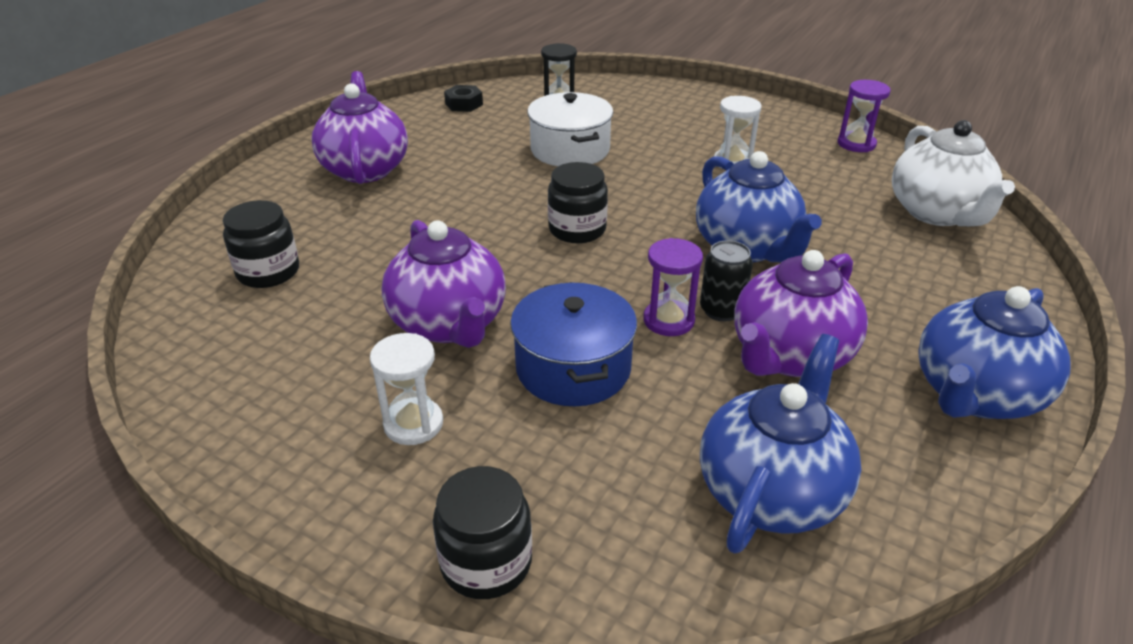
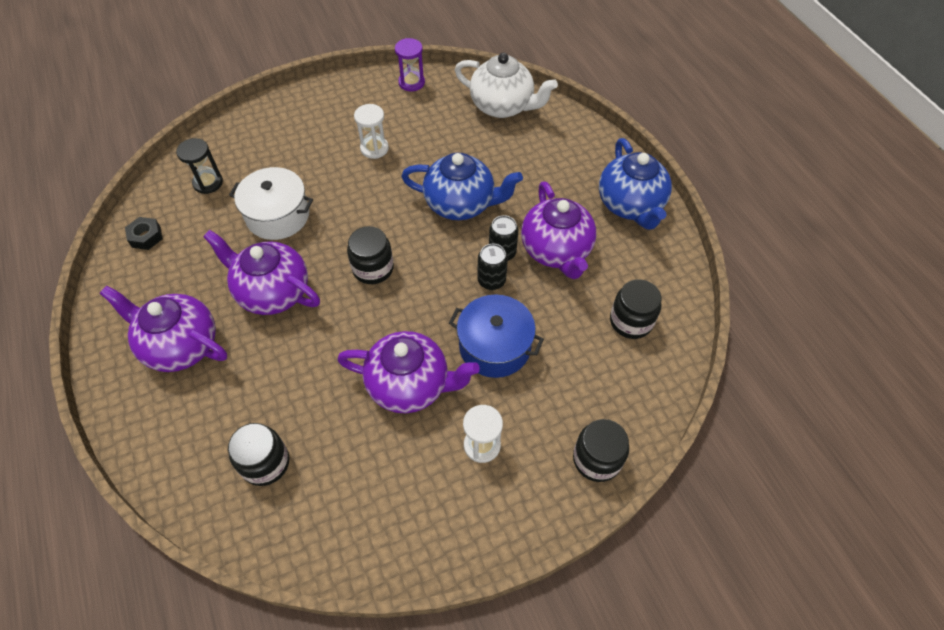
camera: 55 degrees left, 20 degrees up
purple hourglass [643,238,703,336] -> black can [477,244,508,290]
blue teapot [700,334,861,554] -> black jar [610,279,662,339]
none -> purple teapot [203,230,320,315]

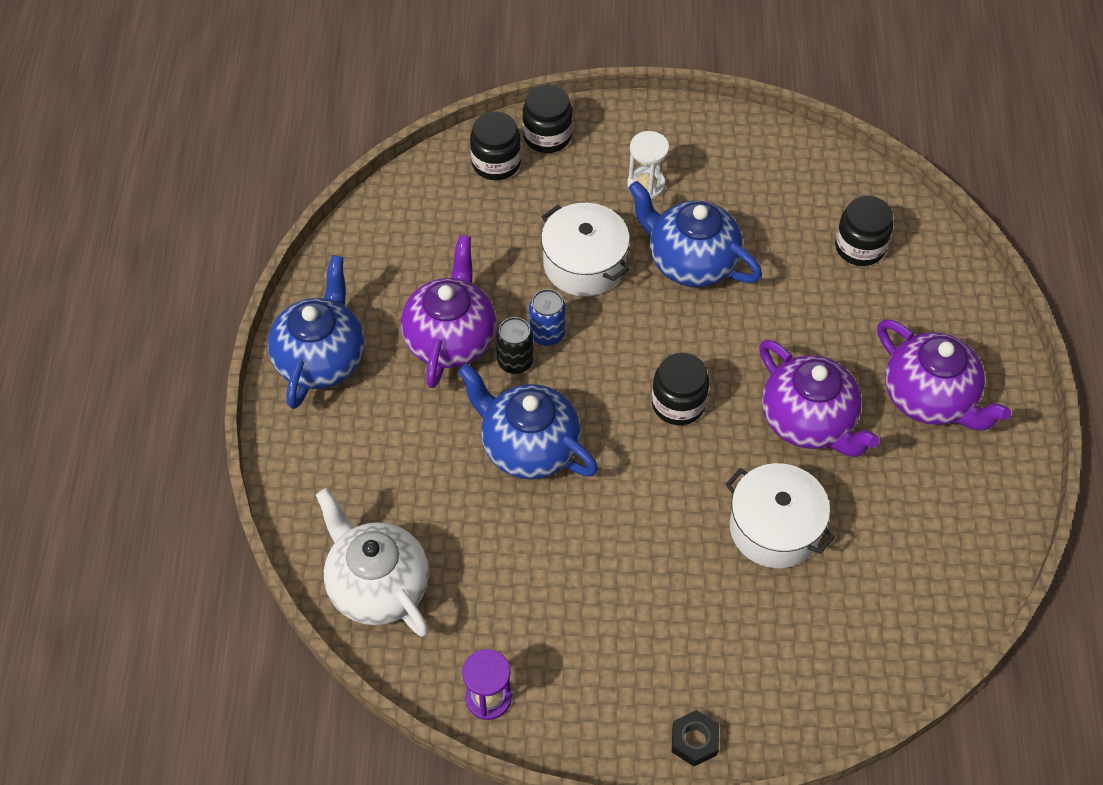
camera: 155 degrees left, 0 degrees up
black nut [125,217,163,250] -> black nut moved to [672,710,719,766]
black hourglass [176,138,223,194] -> none
purple teapot [337,331,480,413] -> blue teapot [628,181,762,287]
white hourglass [354,104,389,159] -> none
blue pot [449,294,544,378] -> white pot [541,203,630,296]
black can [477,244,508,290] -> blue can [529,289,566,346]
black jar [610,279,662,339] -> black jar moved to [470,111,521,180]

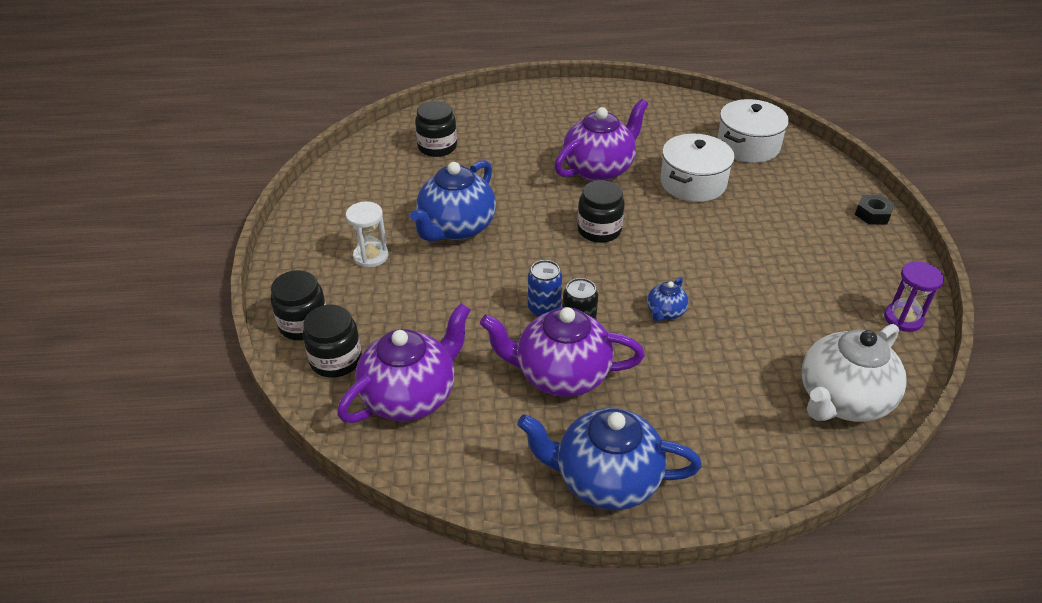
camera: 95 degrees left, 15 degrees down
blue teapot [458,363,598,479] -> blue teapot [647,277,689,322], size x0.47
white pot [541,203,630,296] -> white pot moved to [717,99,789,163]
purple teapot [877,319,1011,430] -> purple teapot moved to [337,303,471,423]

